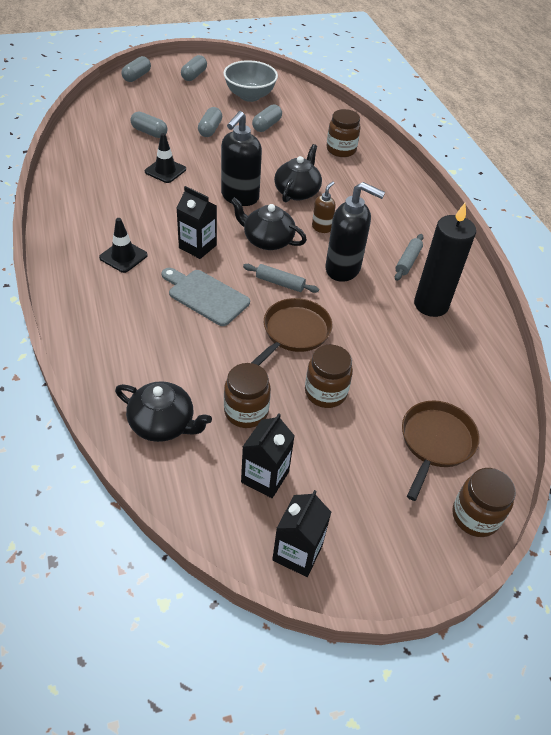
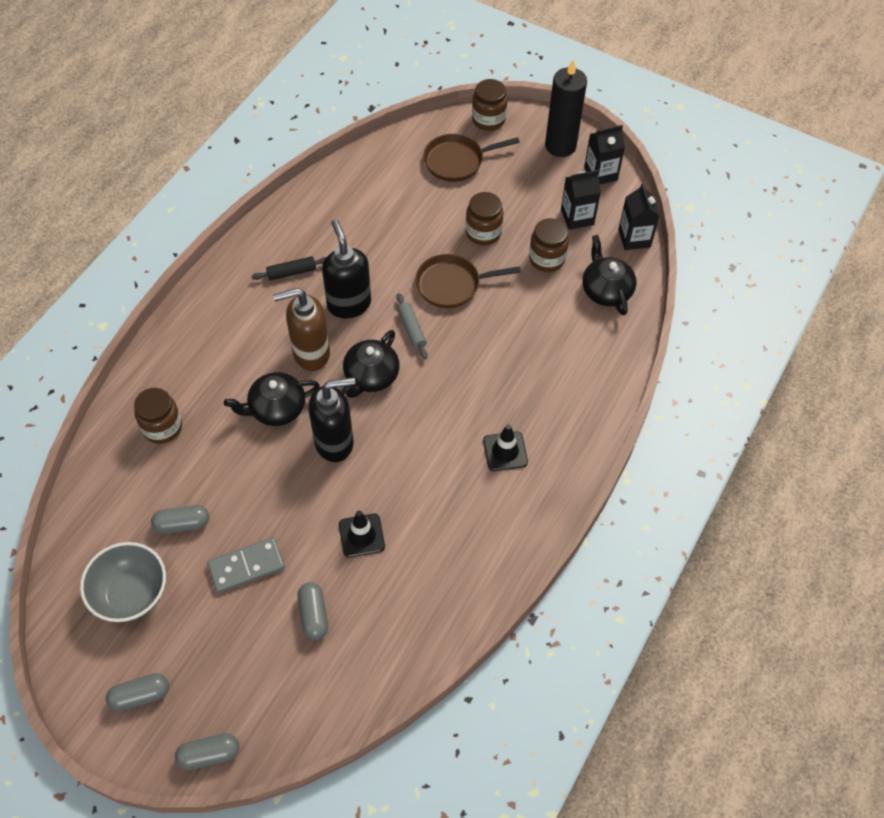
camera: 130 degrees left, 10 degrees up
grey cutting board [161,268,250,326] -> none
black carton [177,186,217,259] -> black carton moved to [618,184,660,250]
grey capsule [198,107,222,137] -> grey domino [207,537,285,593]
black teapot [230,197,307,250] -> black teapot turned 45 degrees clockwise [342,330,400,398]
brown soap dispenser [312,181,336,233] -> brown soap dispenser [273,288,330,371], size x1.96
grey rolling pin [395,234,424,281] -> black rolling pin [252,256,326,281]
black candle [414,203,476,317] -> black candle moved to [545,59,587,157]

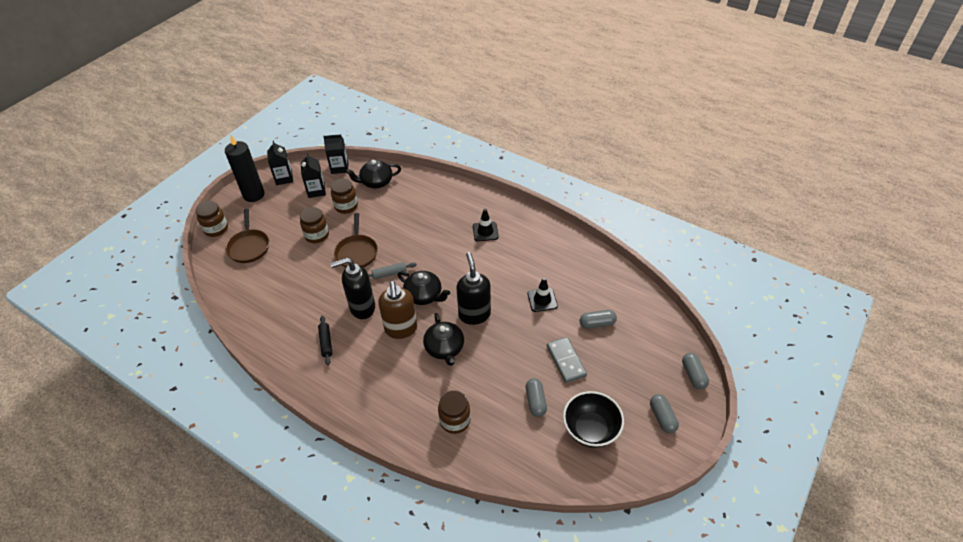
camera: 85 degrees left, 10 degrees down
grey bowl [80,542,166,622] -> black bowl [563,391,624,448]

